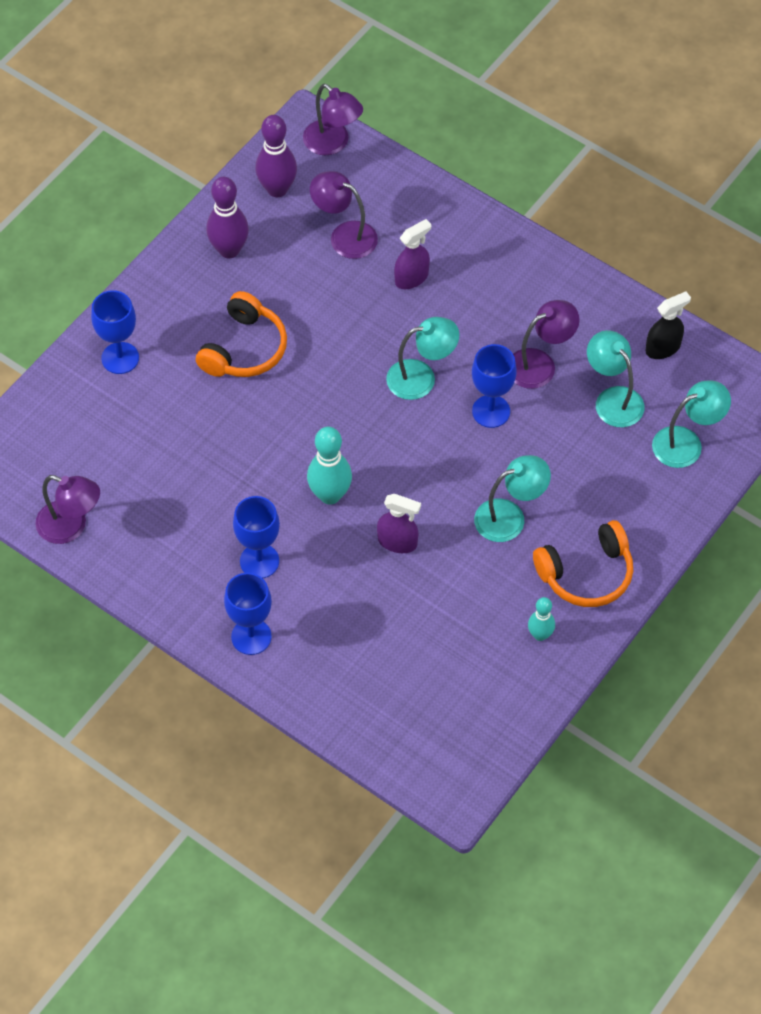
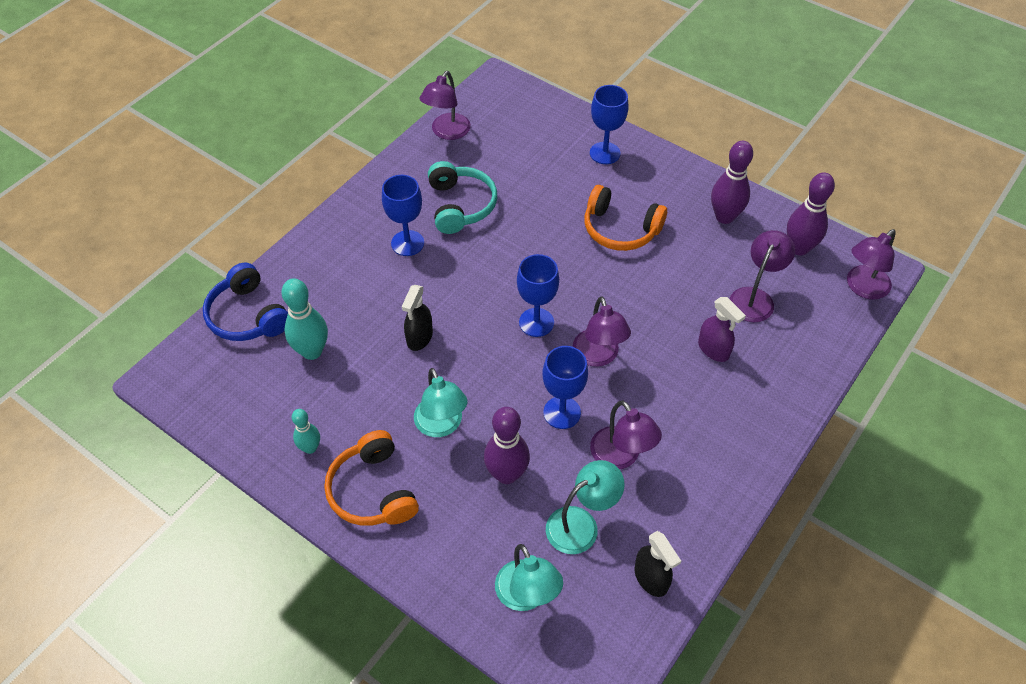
camera: 90 degrees right, 5 degrees down
blue goblet [224,573,272,655] -> blue goblet moved to [517,254,559,337]
turquoise bowling pin [307,427,352,504] -> turquoise bowling pin moved to [281,278,328,360]
purple spray bottle [377,494,421,553] -> black spray bottle [402,285,433,351]
turquoise lamp [386,317,459,400] -> purple lamp [573,296,631,367]
none -> blue headphones [203,263,288,341]
none -> turquoise headphones [428,161,497,234]
none -> purple bowling pin [484,407,530,484]

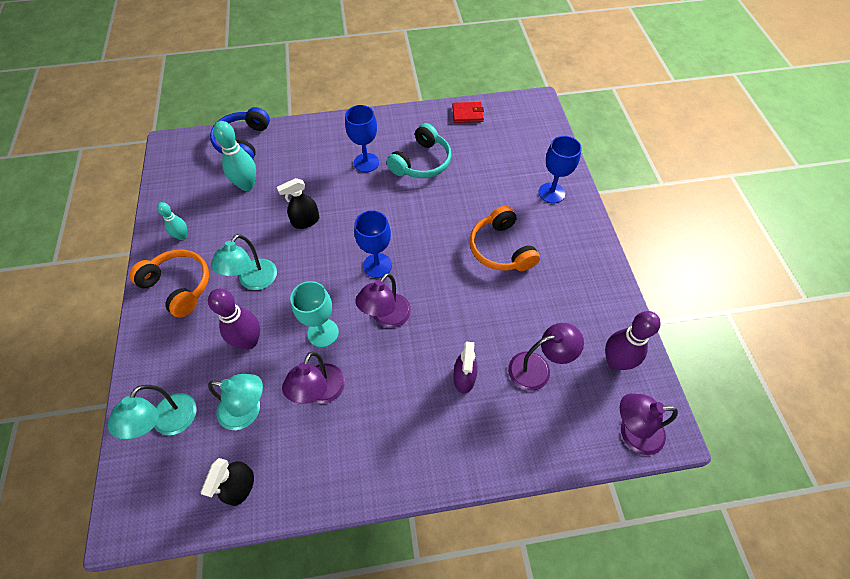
camera: 45 degrees right, 5 degrees up
orange headphones [324,430,419,526] -> orange headphones turned 105 degrees clockwise [129,250,209,318]
purple lamp [419,71,471,140] -> red wallet [452,102,484,123]
blue goblet [542,346,588,429] -> turquoise goblet [290,281,339,347]
purple bowling pin [711,141,753,224] -> none

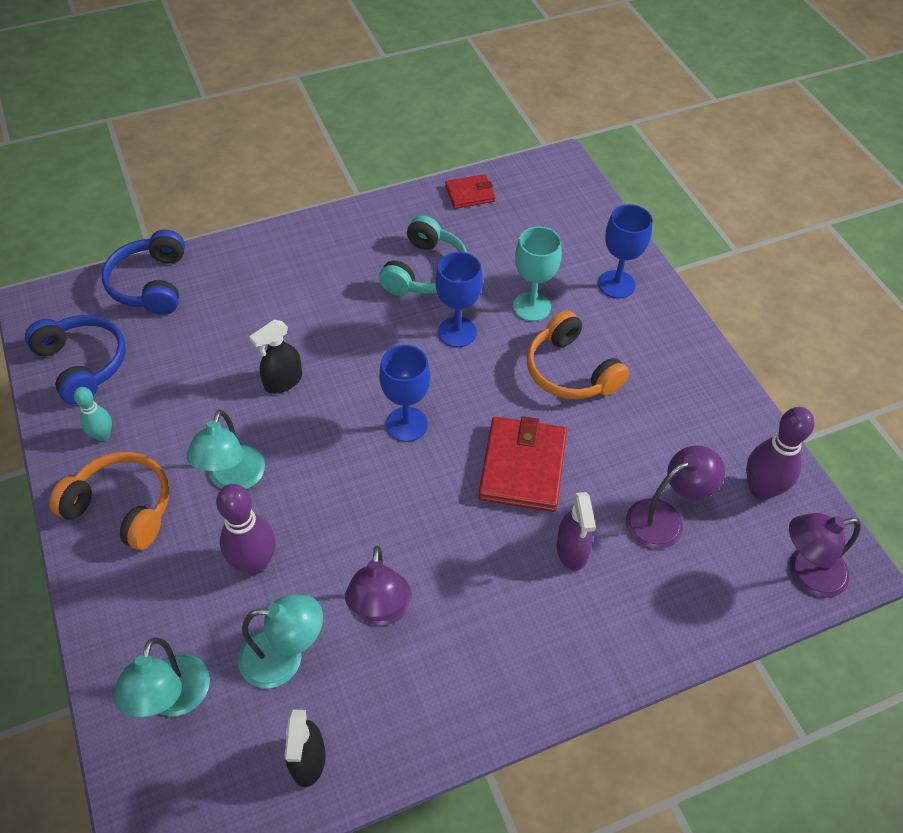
camera: 15 degrees left, 5 degrees down
turquoise bowling pin [213,121,256,191] -> none
turquoise goblet [290,281,339,347] -> turquoise goblet moved to [513,227,562,322]
blue goblet [345,105,379,172] -> blue goblet moved to [435,252,483,347]
purple lamp [355,273,411,328] -> none
none -> blue headphones [25,315,126,404]
none -> red wallet [478,416,567,512]

